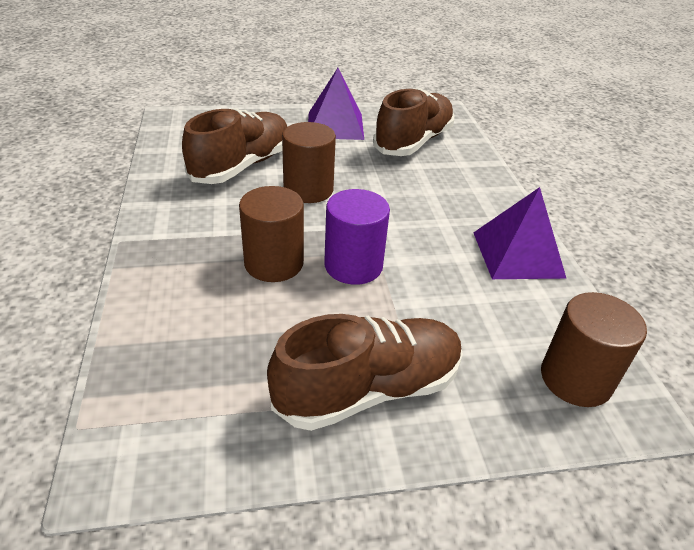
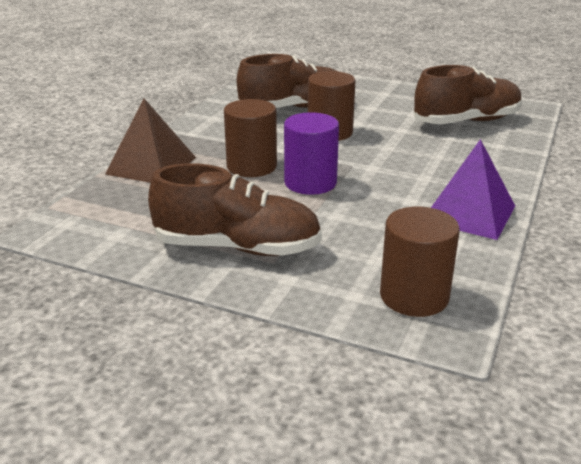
camera: 35 degrees right, 10 degrees down
purple pyramid [308,68,364,140] -> none
none -> brown pyramid [105,99,196,183]

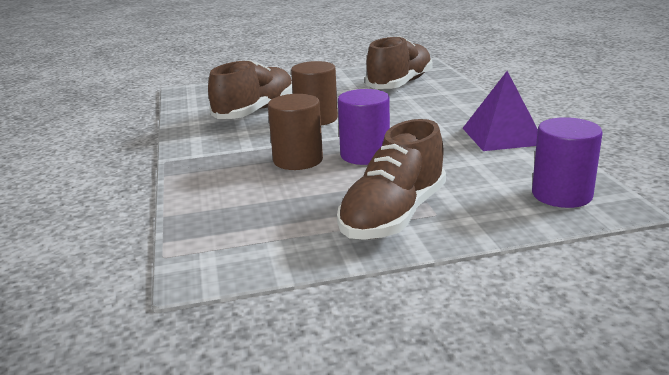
camera: 35 degrees left, 5 degrees down
brown pyramid [105,99,196,183] -> none
brown shoe [148,163,322,256] -> brown shoe turned 150 degrees clockwise [337,119,446,240]
brown cylinder [380,207,460,317] -> purple cylinder [532,117,603,208]

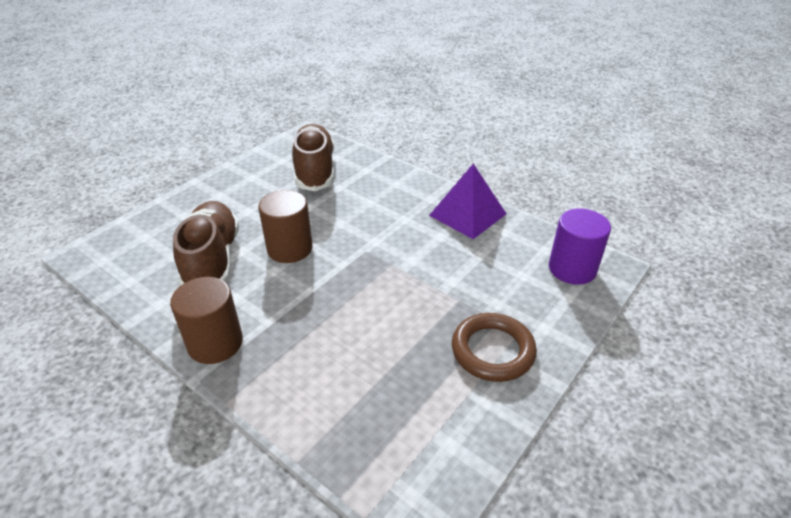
camera: 40 degrees left, 15 degrees up
brown cylinder [268,94,323,170] -> brown cylinder moved to [170,277,243,364]
brown shoe [337,119,446,240] -> brown ring [452,313,537,382]
purple cylinder [338,89,390,165] -> none

